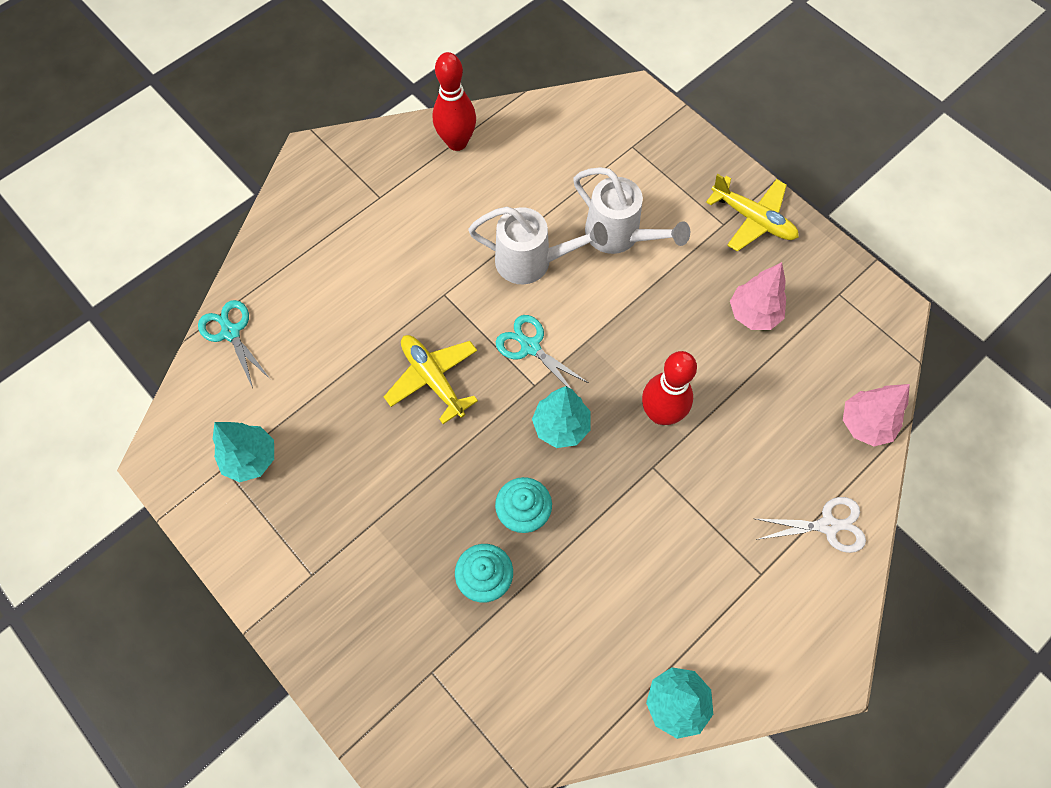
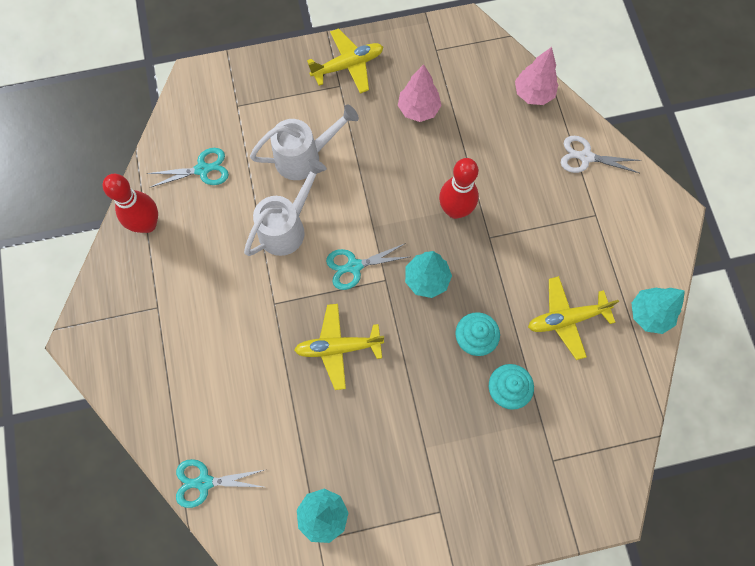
camera: 60 degrees left, 5 degrees up
white scissors [756,497,866,553] -> white scissors turned 105 degrees counterclockwise [561,136,641,173]
none -> turquoise scissors [147,148,229,188]
none -> yellow plane [528,276,619,360]

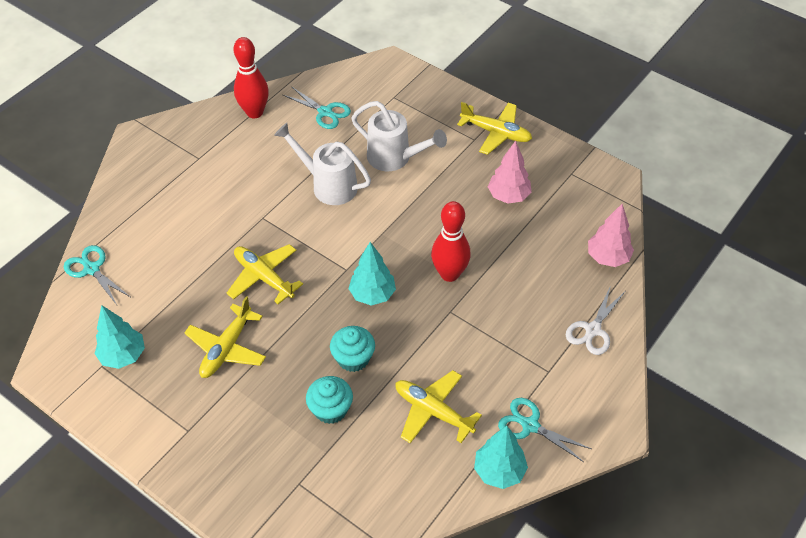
camera: 50 degrees right, 20 degrees down
white watering can [244,159,327,256] -> white watering can turned 150 degrees counterclockwise [274,123,371,205]
turquoise scissors [326,243,409,290] -> turquoise scissors moved to [498,398,591,462]
white scissors [561,136,641,173] -> white scissors turned 120 degrees counterclockwise [566,285,625,355]
none -> yellow plane [184,296,266,378]

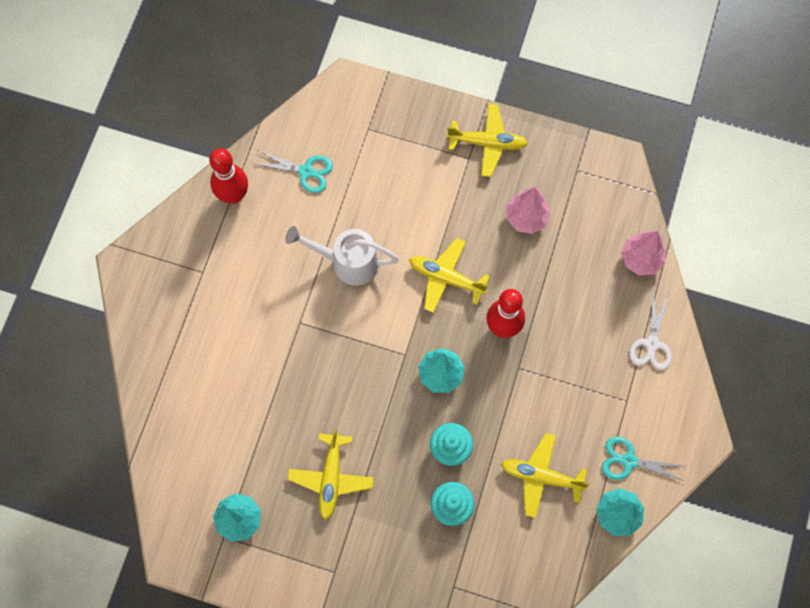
camera: 20 degrees left, 20 degrees up
turquoise scissors [64,245,130,305] -> none
yellow plane [227,244,303,304] -> yellow plane moved to [409,238,490,313]
white watering can [351,101,447,171] -> none

